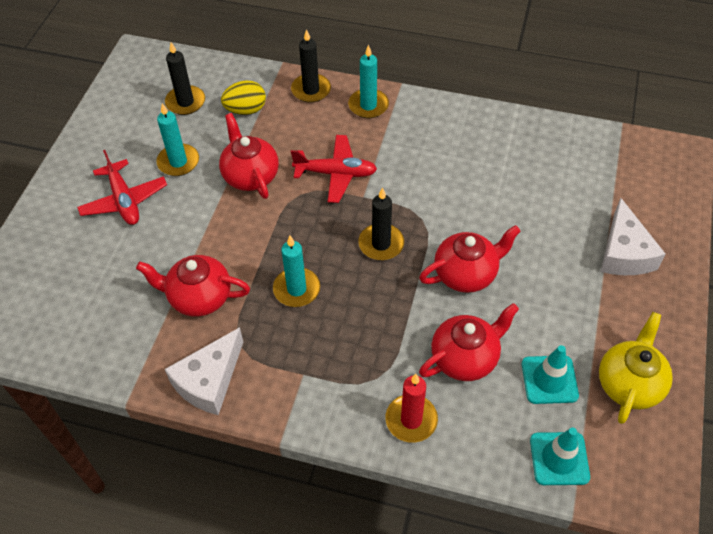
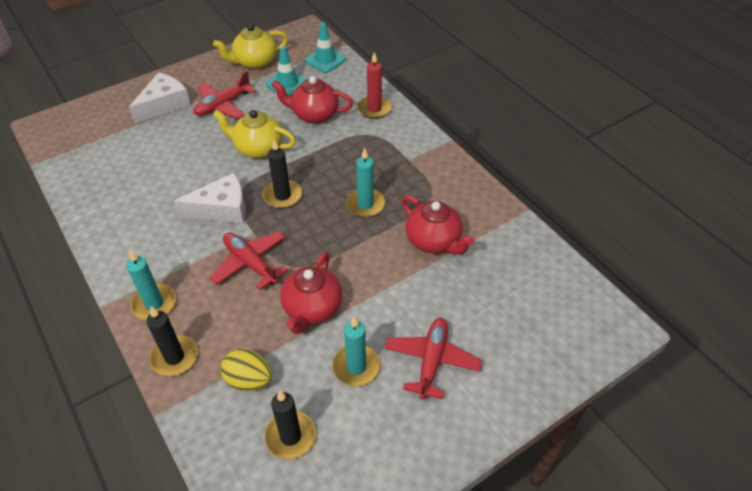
camera: 140 degrees left, 5 degrees down
white cheese [165,327,243,415] -> white cheese moved to [174,173,246,224]
red teapot [419,225,521,293] -> yellow teapot [213,110,296,158]
none -> red plane [193,71,256,119]

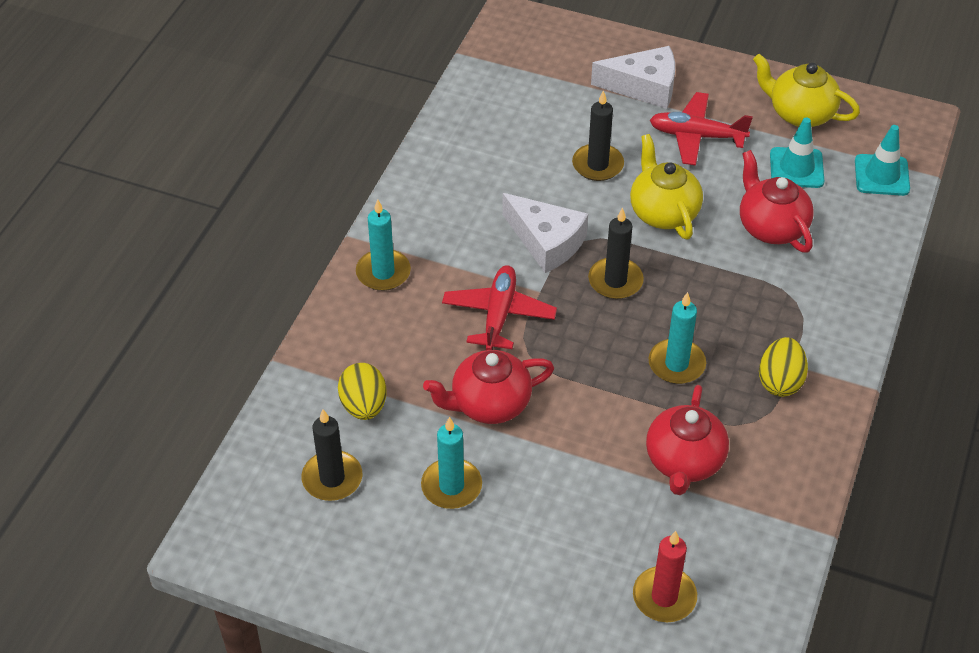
camera: 55 degrees right, 0 degrees up
black candle [146,306,198,376] -> black candle moved to [572,90,624,181]
red candle [357,52,392,119] -> red candle moved to [633,531,697,622]
red plane [384,318,482,399] -> none
none -> yellow egg [759,337,808,397]

